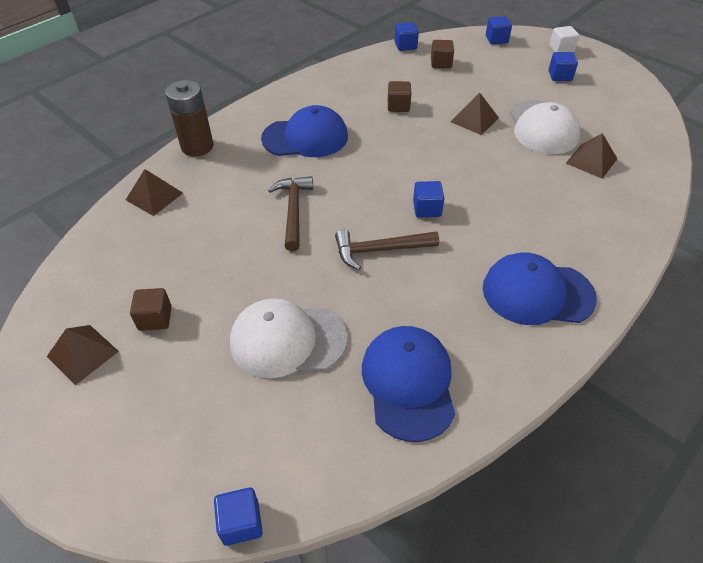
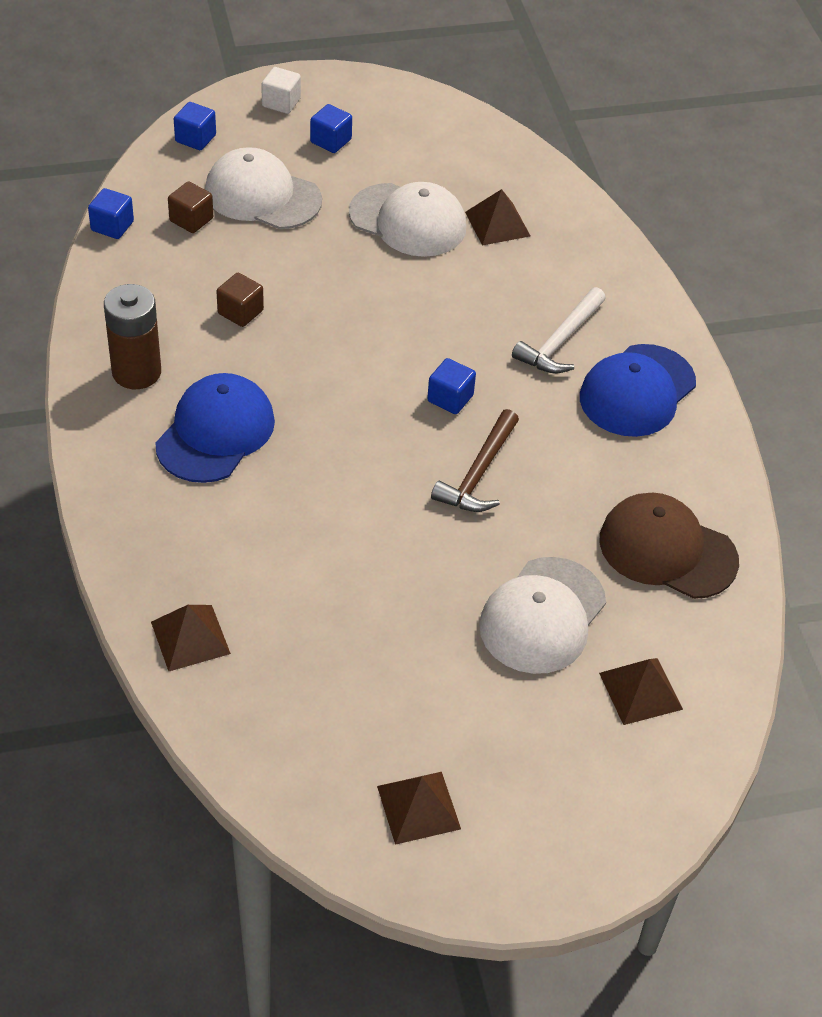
camera: 60 degrees left, 0 degrees up
brown cube [130,288,172,331] -> none
brown battery [165,80,213,157] -> brown battery moved to [104,284,161,389]
blue cube [214,487,263,546] -> none
brown hammer [268,176,313,251] -> none
blue cap [362,326,455,442] -> brown cap [599,493,739,599]
brown pyramid [450,92,499,135] -> brown pyramid moved to [599,658,683,725]
none -> white cap [205,147,322,229]
none -> white hammer [512,287,606,374]

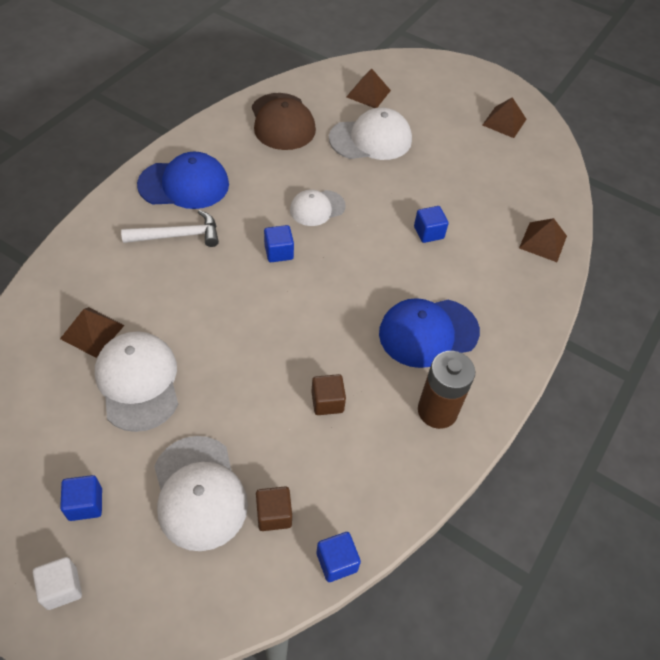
camera: 135 degrees left, 5 degrees up
blue cube [174,102,216,150] -> blue cube moved to [414,206,449,243]
brown hammer [431,409,519,512] -> white cap [290,190,346,226]

